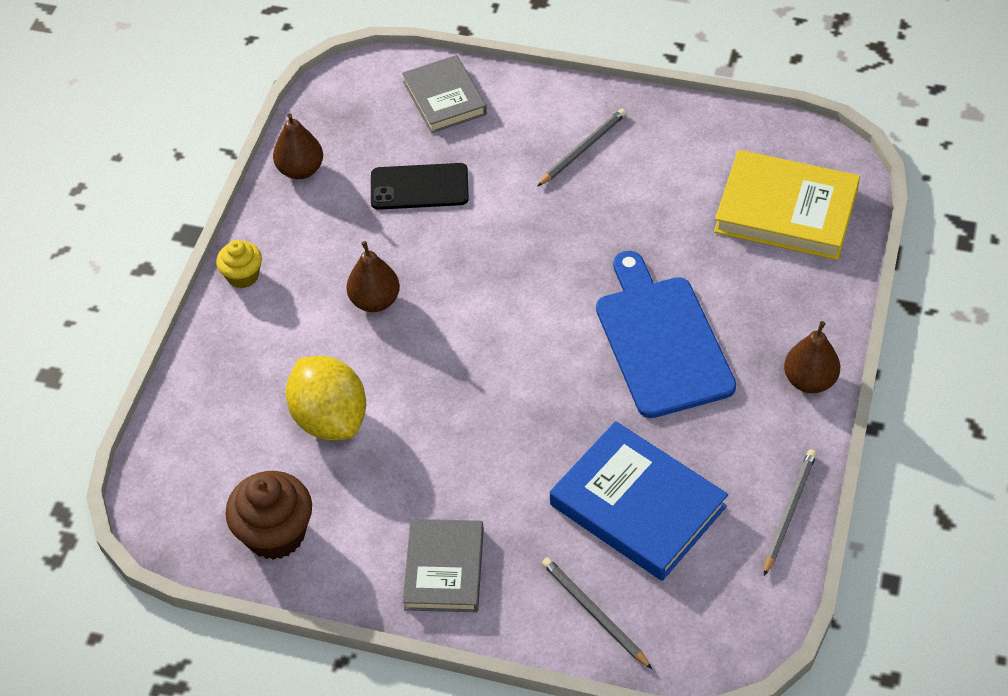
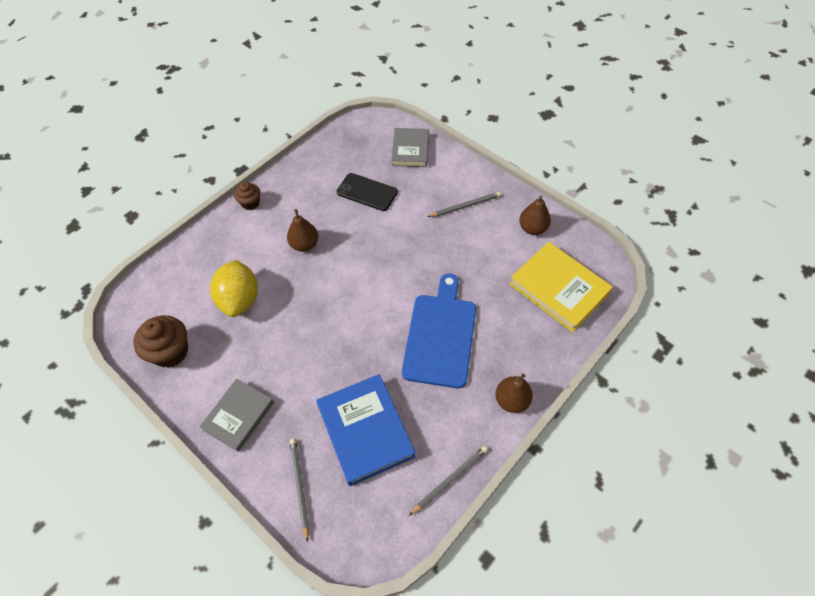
camera: 25 degrees right, 5 degrees up
yellow cupcake [216,240,262,288] -> brown cupcake [234,182,260,210]
brown pear [273,113,323,179] -> brown pear moved to [519,196,551,235]

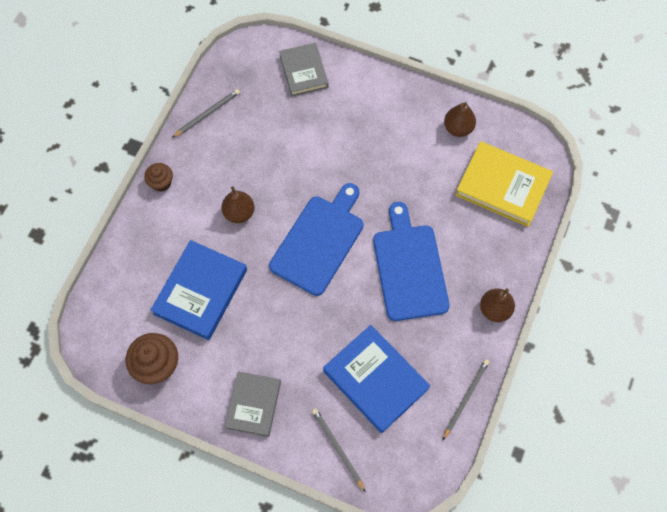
camera: 20 degrees left, 10 degrees up
yellow lemon [210,260,258,317] -> blue book [151,240,247,340]
black phone [337,173,398,211] -> none
grey pencil [428,192,501,217] -> grey pencil moved to [172,89,240,138]
none -> blue cutting board [269,183,364,296]

